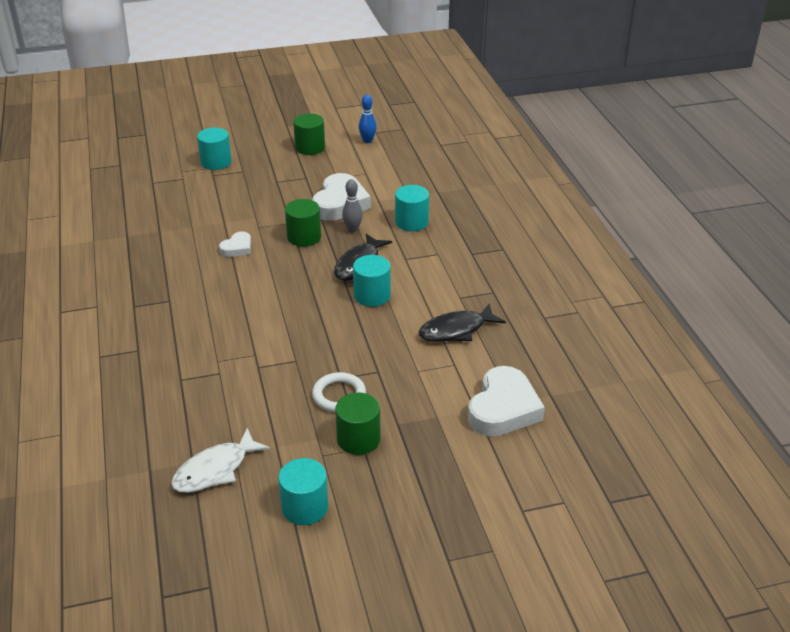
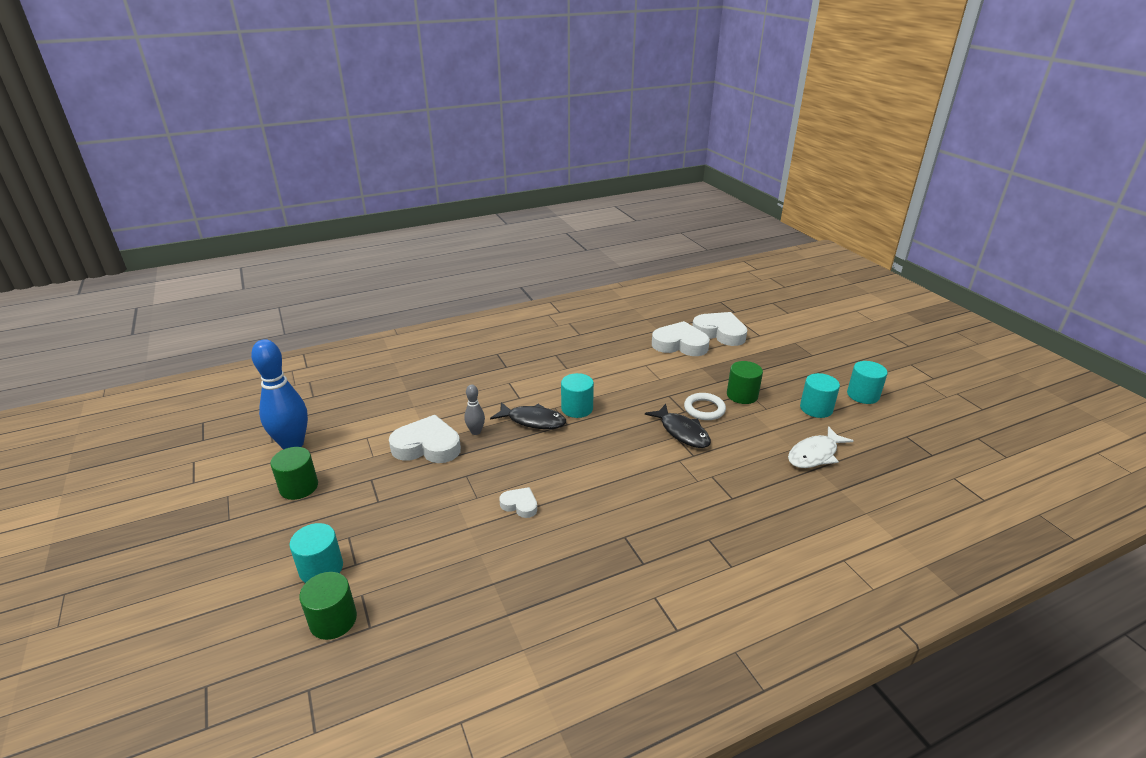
camera: 100 degrees left, 5 degrees down
white fish [171,428,270,493] -> white fish turned 105 degrees clockwise [788,426,854,468]
green cylinder [285,199,321,247] -> green cylinder moved to [299,572,357,640]
blue bowling pin [359,95,377,143] -> blue bowling pin [251,339,308,450], size x2.08
turquoise cylinder [395,185,429,231] -> turquoise cylinder moved to [847,361,888,404]
black fish [419,304,506,342] -> black fish moved to [645,404,711,448]
none -> white heart [692,312,748,346]

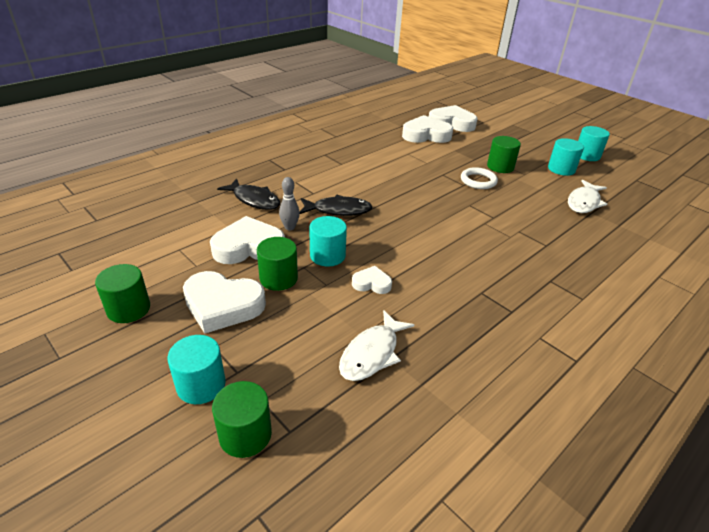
camera: 20 degrees left, 5 degrees up
blue bowling pin [251,339,308,450] -> none
turquoise cylinder [561,373,594,418] -> turquoise cylinder moved to [309,216,347,267]
black fish [645,404,711,448] -> black fish moved to [217,178,280,210]
none -> white heart [183,271,266,333]
none -> green cylinder [257,237,298,291]
none -> white fish [339,310,414,381]

